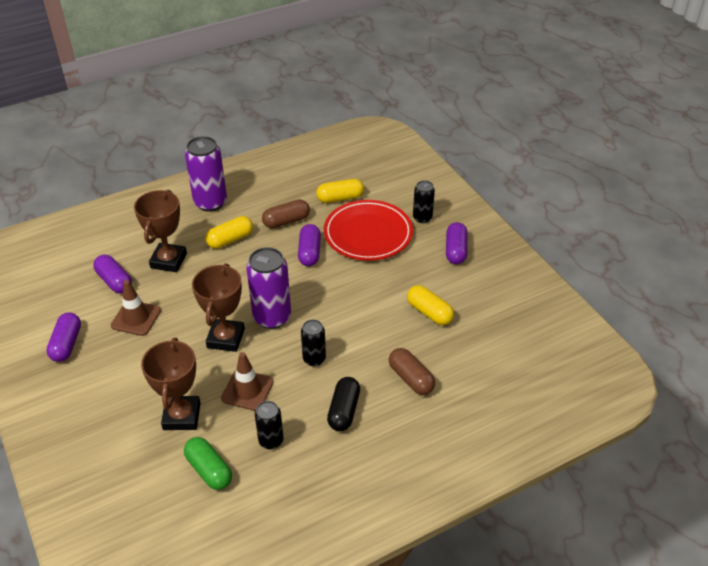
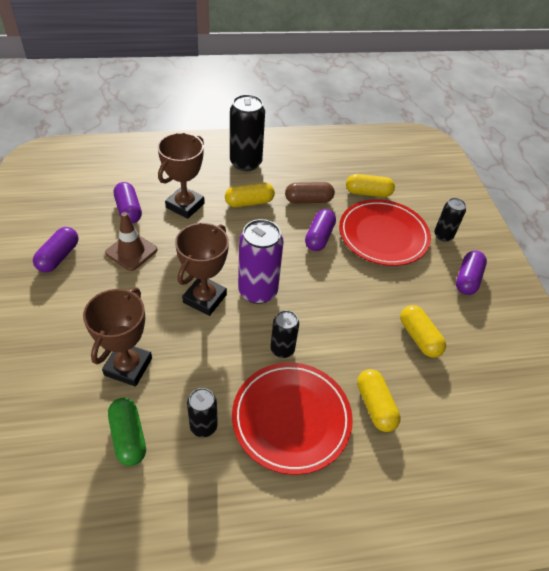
camera: 15 degrees right, 5 degrees up
purple can [185,136,227,212] -> black can [230,94,265,171]
brown traffic cone [221,352,273,411] -> none
black capsule [327,377,360,431] -> red plate [232,362,353,475]
brown capsule [389,348,435,395] -> yellow capsule [357,369,401,432]

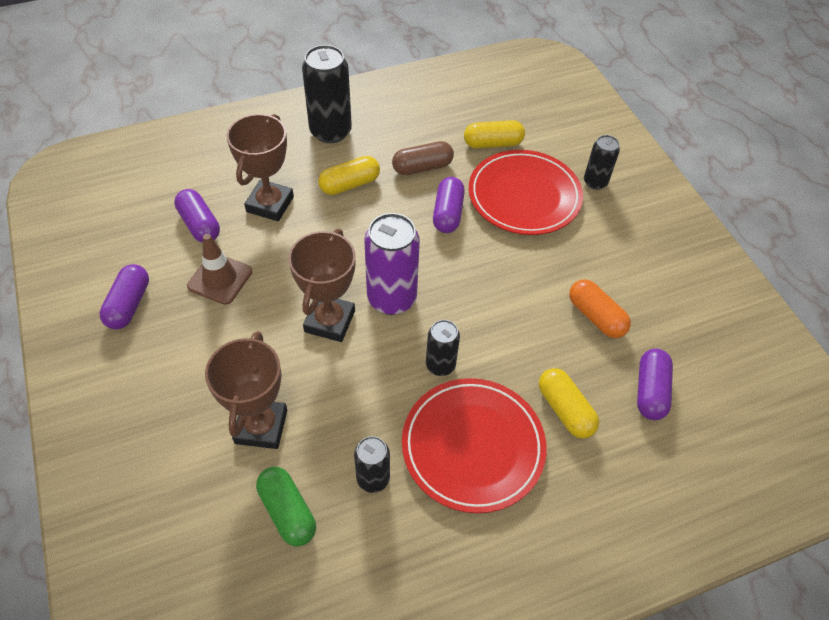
camera: 10 degrees left, 5 degrees up
yellow capsule [400,305,446,358] -> orange capsule [569,279,631,338]
purple capsule [456,250,487,295] -> purple capsule moved to [637,349,673,420]

